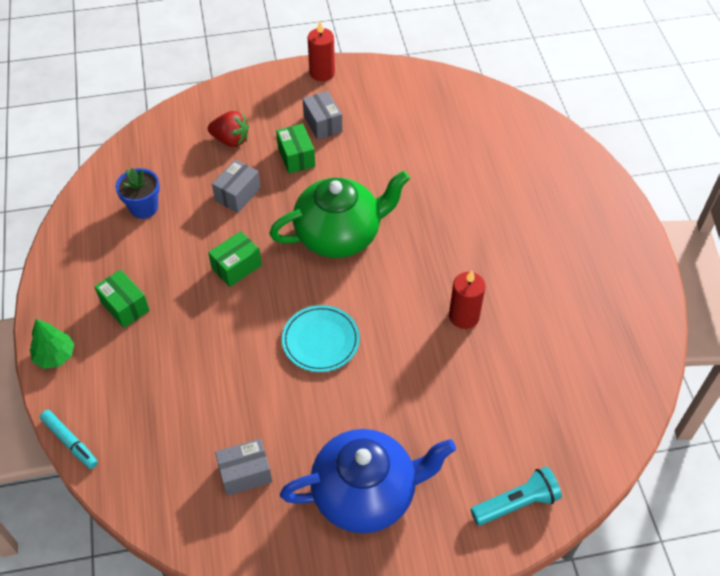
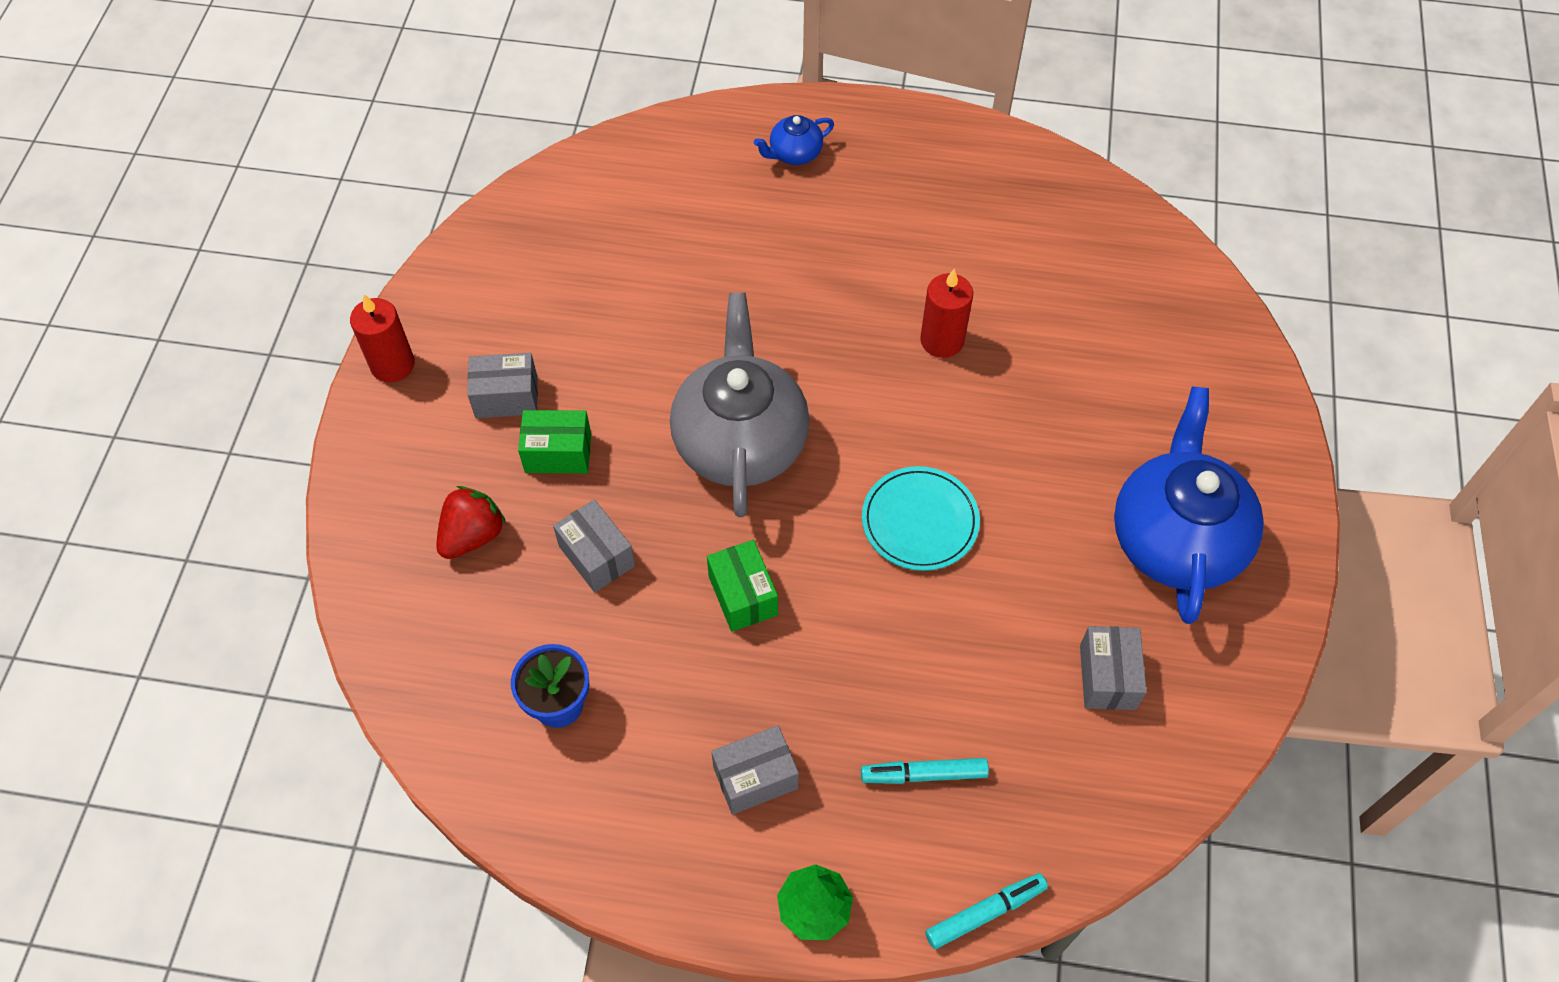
camera: 70 degrees left, 5 degrees up
green box [94,269,150,328] -> grey box [711,725,799,815]
green teapot [269,171,410,258] -> grey teapot [670,293,810,517]
turquoise flashlight [471,466,562,526] -> none
none -> blue teapot [754,115,834,165]
none -> turquoise marker [861,758,989,784]

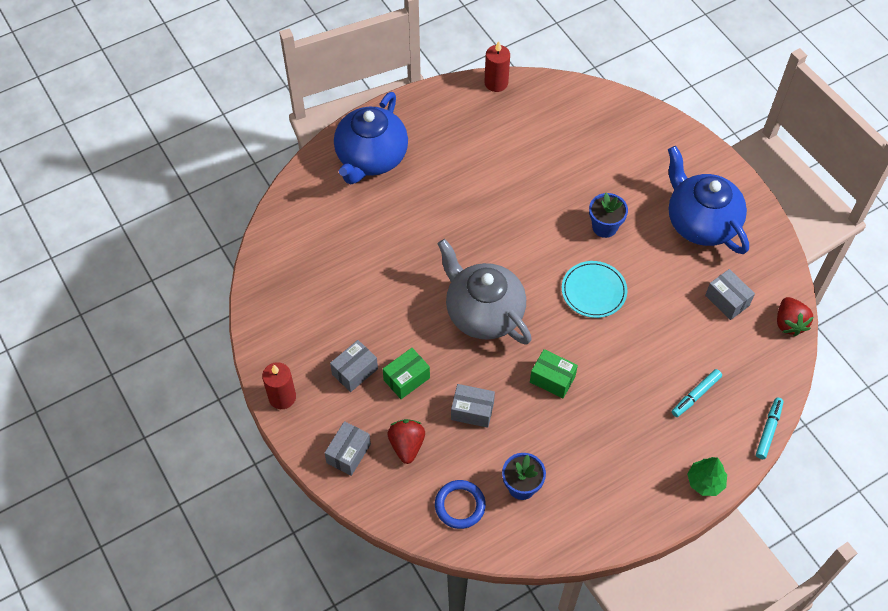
camera: 40 degrees left, 0 degrees up
grey box [711,725,799,815] -> grey box moved to [325,421,371,476]
blue teapot [754,115,834,165] -> blue teapot [334,92,408,184], size x2.26
red candle [920,269,973,358] -> red candle moved to [484,41,510,92]
none -> blue ring [435,480,486,529]
none -> blue flower pot [589,193,628,238]
none -> red strawberry [777,297,814,336]

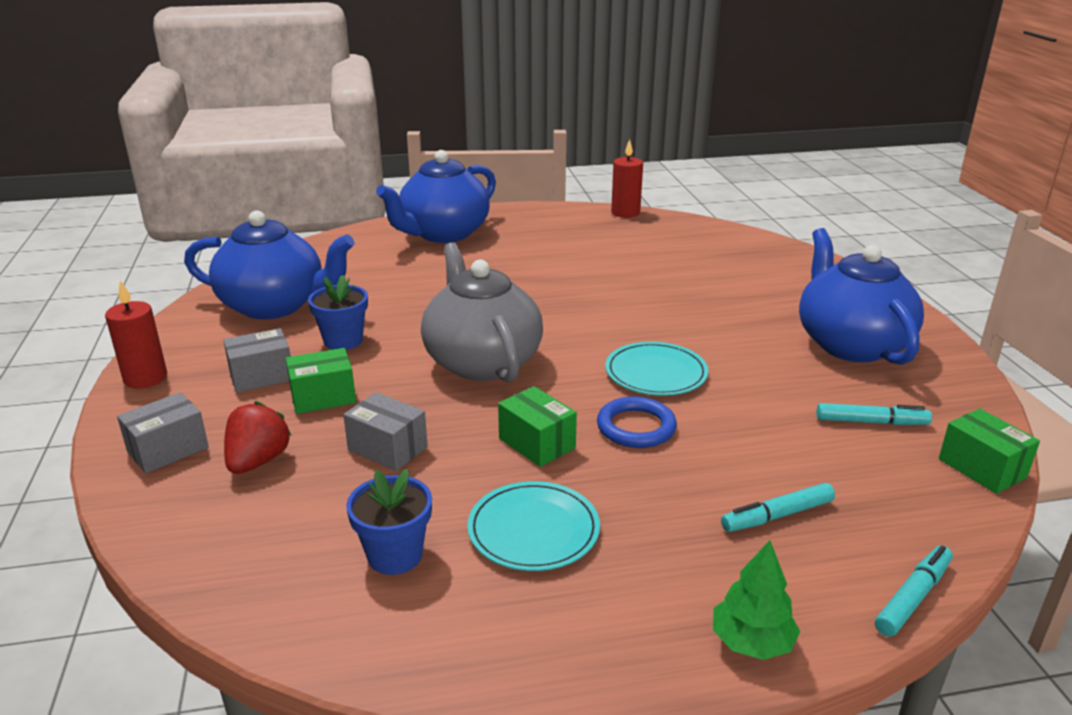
camera: 20 degrees right, 30 degrees down
blue ring [435,480,486,529] -> blue ring moved to [597,396,677,448]
blue flower pot [589,193,628,238] -> blue flower pot moved to [308,275,368,350]
grey box [705,269,755,320] -> turquoise marker [817,403,932,425]
red strawberry [777,297,814,336] -> green box [939,409,1040,494]
none -> blue teapot [184,210,355,319]
none -> turquoise plate [467,481,600,571]

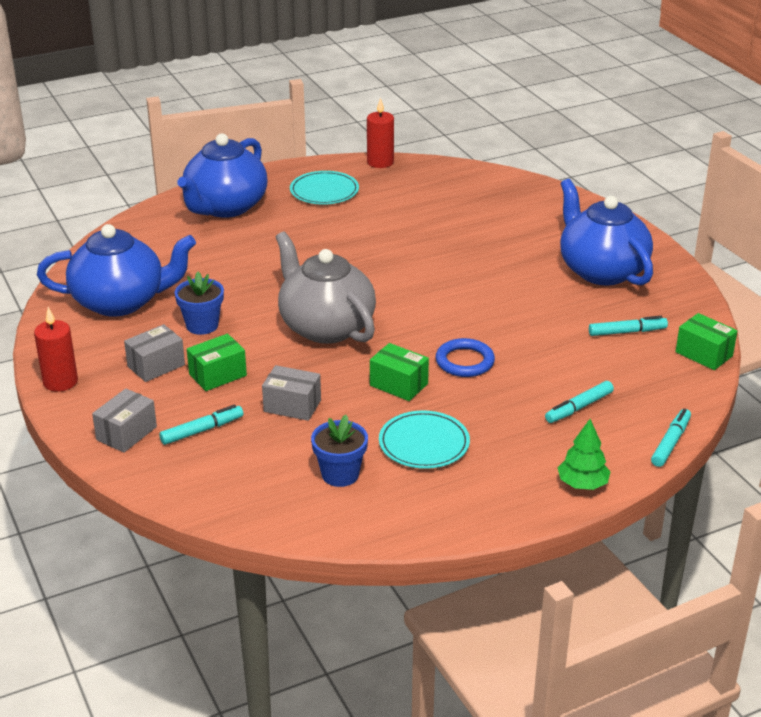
camera: 15 degrees left, 5 degrees up
red strawberry [224,401,292,474] -> turquoise marker [159,405,243,445]
turquoise plate [605,342,709,396] -> turquoise plate moved to [290,171,359,205]

